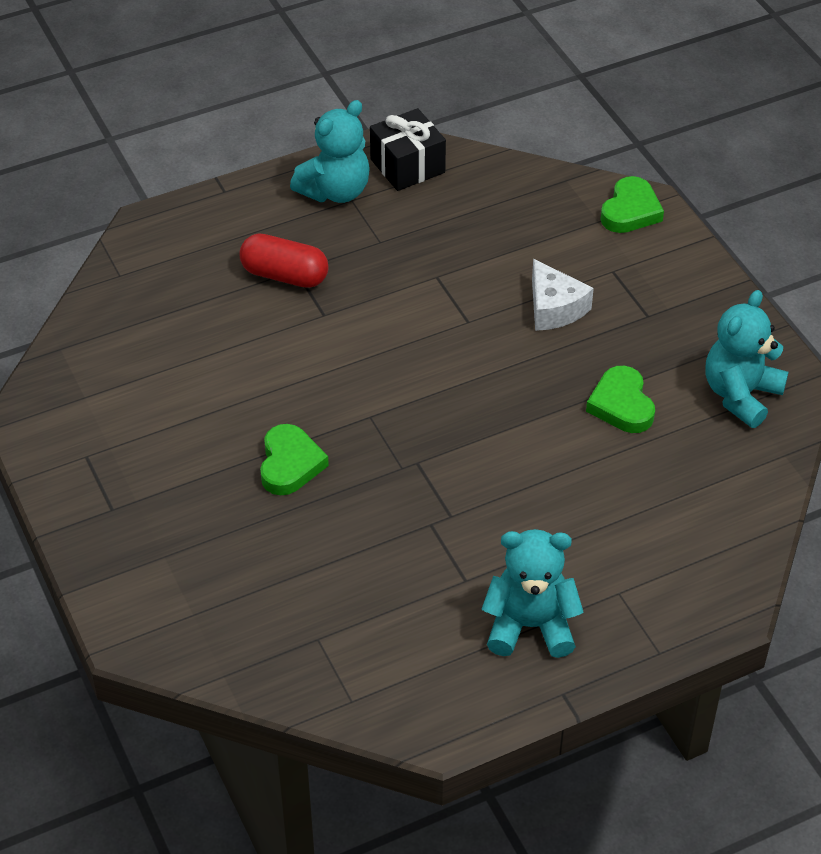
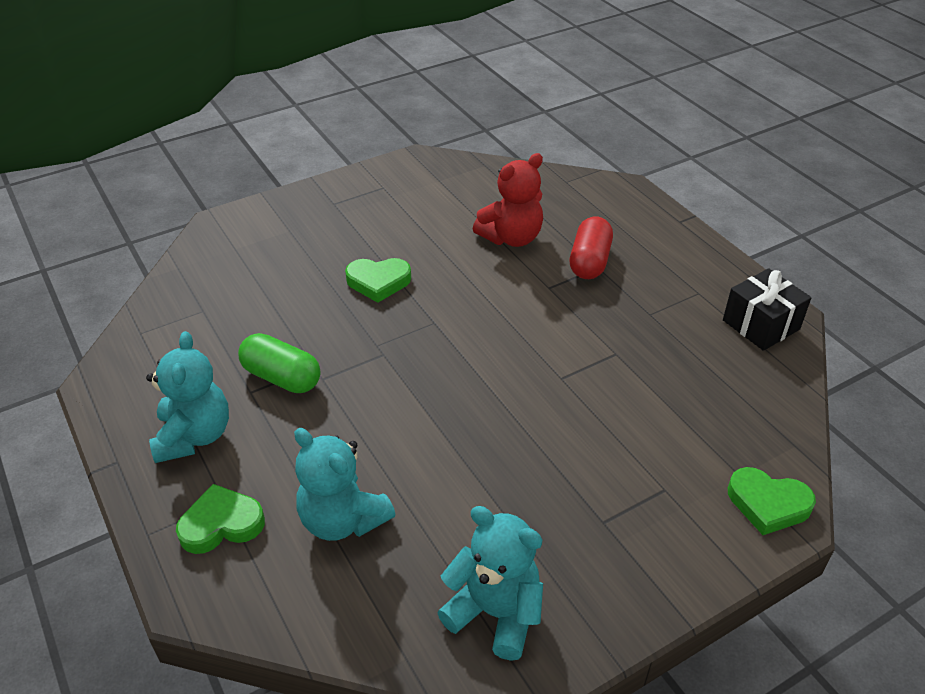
camera: 85 degrees right, 5 degrees down
turquoise teddy bear [290,100,370,203] -> turquoise teddy bear moved to [294,428,395,541]
white cheese [532,259,594,331] -> none
green heart [586,366,655,433] -> green heart moved to [176,484,265,554]
none -> green capsule [238,333,320,393]
none -> red teddy bear [473,153,543,247]

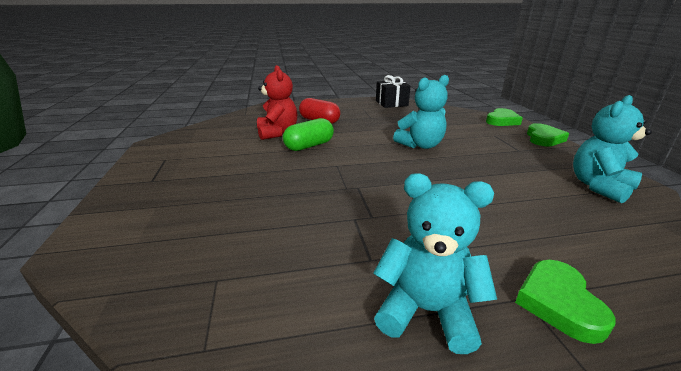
camera: 70 degrees left, 15 degrees down
green capsule [238,333,320,393] -> green capsule moved to [283,118,334,151]
turquoise teddy bear [294,428,395,541] -> turquoise teddy bear moved to [393,75,449,149]
green heart [345,258,411,303] -> green heart moved to [527,123,569,146]

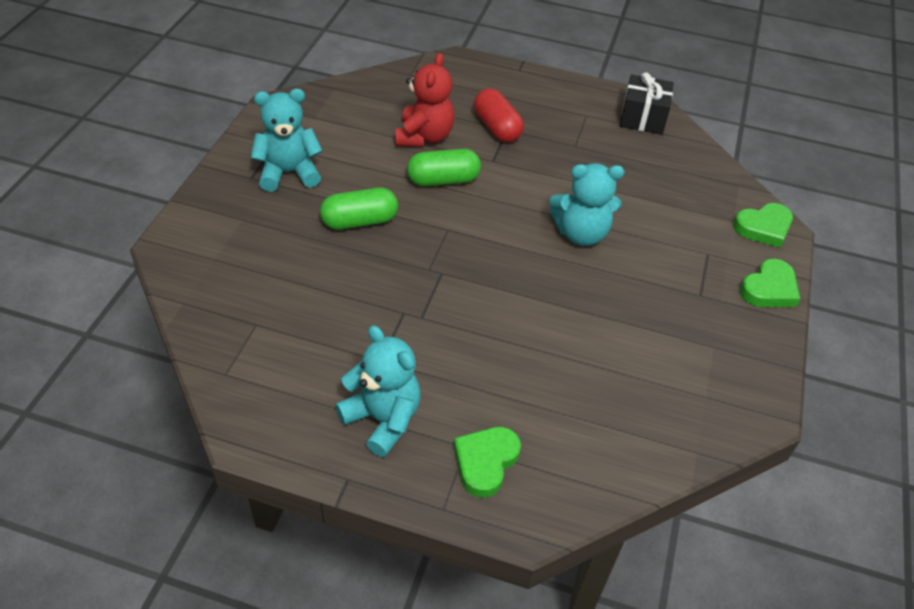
camera: 25 degrees right, 20 degrees up
turquoise teddy bear [573,95,652,203] -> turquoise teddy bear moved to [251,89,322,192]
none -> green capsule [320,188,398,230]

